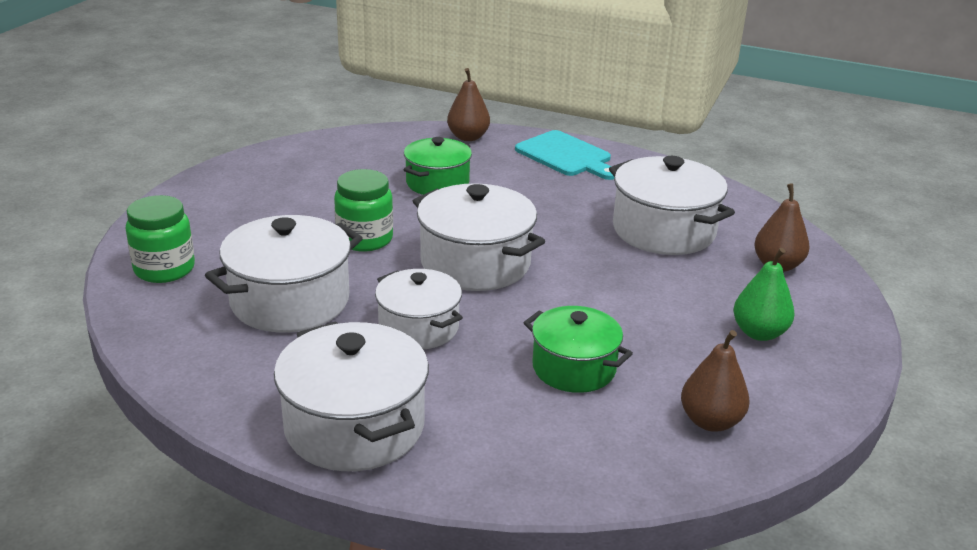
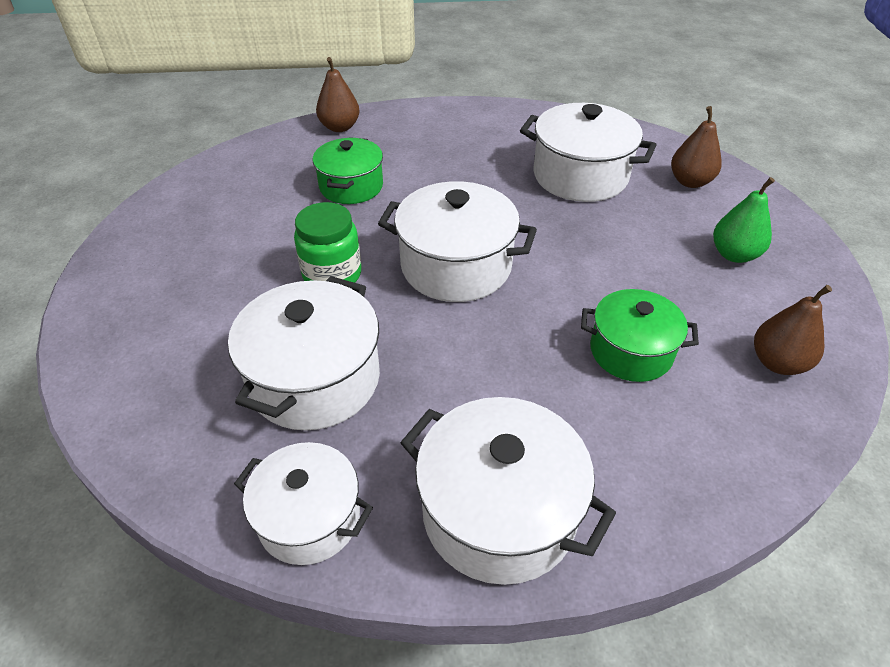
camera: 25 degrees left, 15 degrees up
green jar [125,195,195,283] -> none
white pot [375,269,463,349] -> white pot moved to [234,442,373,565]
turquoise cutting board [515,130,614,180] -> none

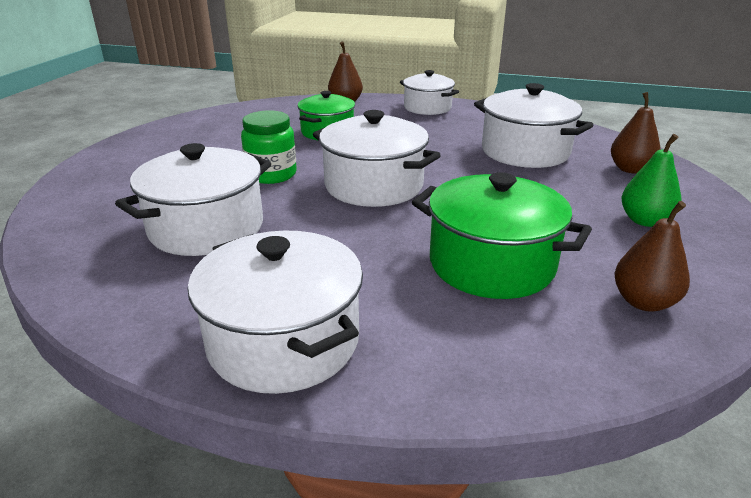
camera: 20 degrees right, 15 degrees down
white pot [234,442,373,565] -> white pot moved to [400,70,459,115]
green pot [581,289,699,382] -> green pot [412,172,592,299], size x1.52

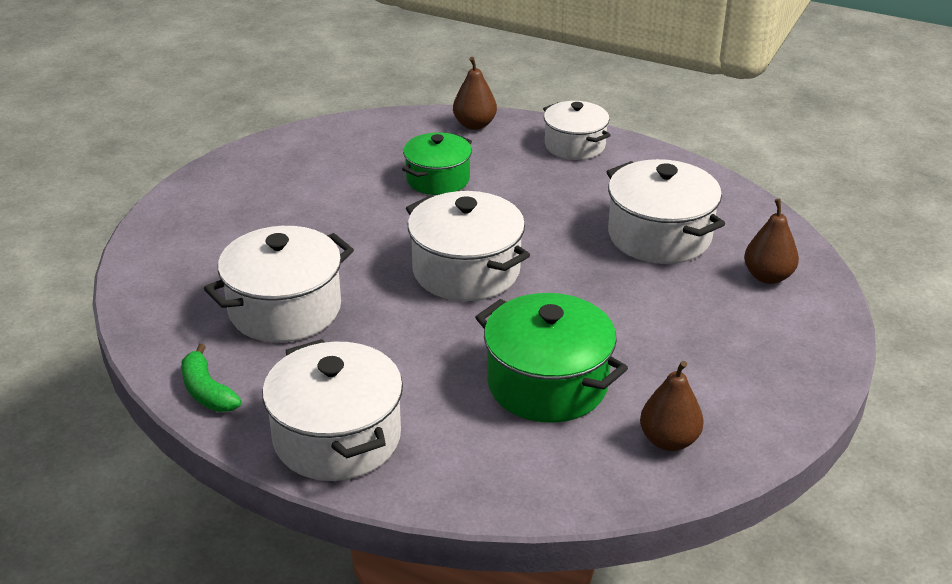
camera: 10 degrees right, 5 degrees up
green jar [241,110,297,184] -> none
green pear [622,134,682,227] -> none
none -> green banana [181,344,242,412]

